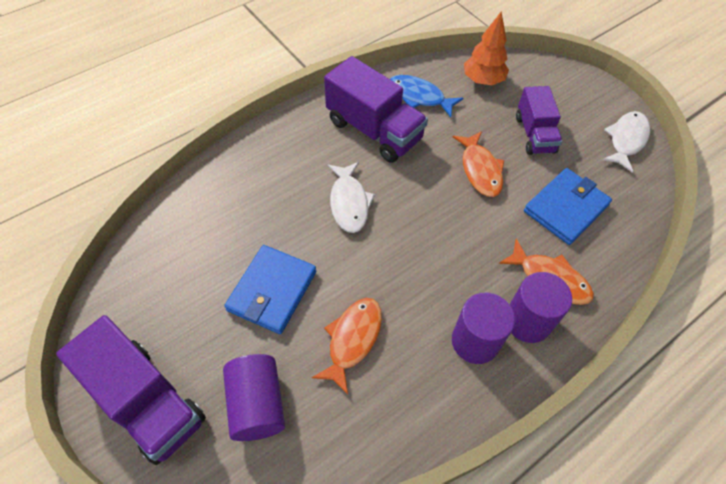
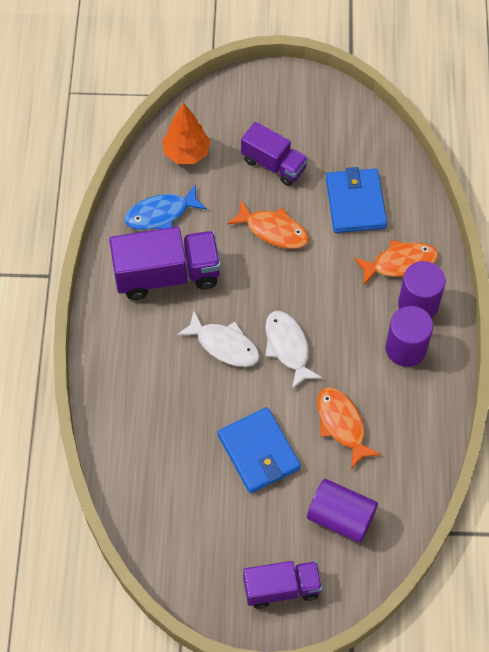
camera: 50 degrees left, 5 degrees up
purple truck [56,315,206,465] -> purple truck [243,561,322,609], size x0.65
white fish [602,111,650,173] -> white fish moved to [265,311,322,389]

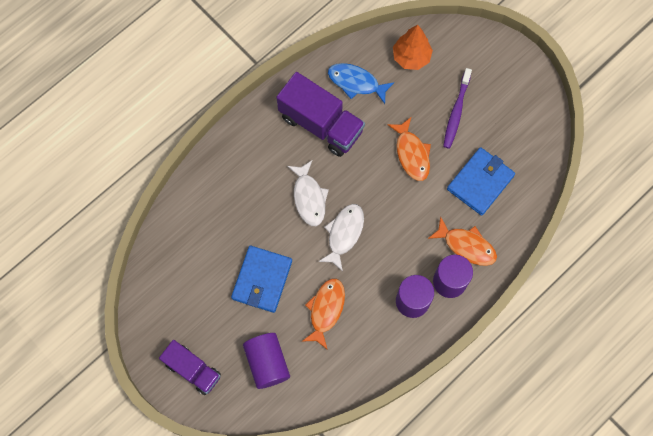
camera: 45 degrees right, 10 degrees up
purple truck [241,122,308,186] -> purple toothbrush [443,68,472,149]

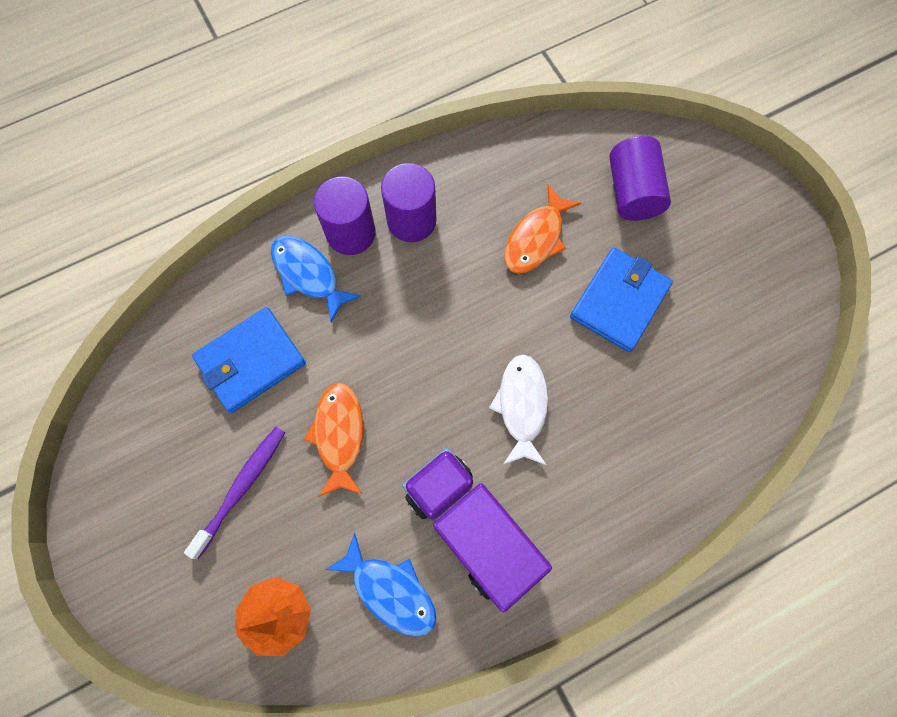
camera: 165 degrees left, 0 degrees up
purple truck [159,340,221,395] -> none
white fish [318,204,364,272] -> none
orange fish [428,216,497,266] -> blue fish [271,236,361,323]

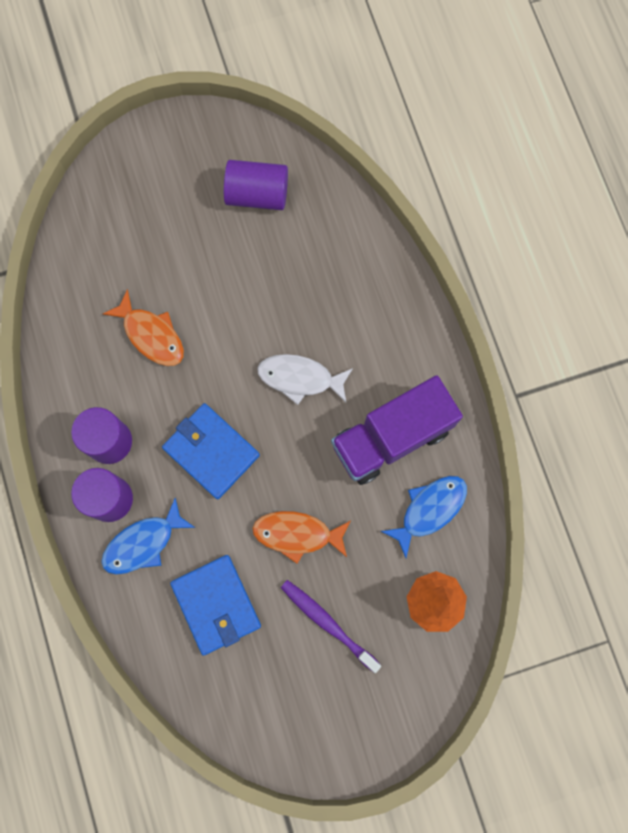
camera: 80 degrees left, 5 degrees up
blue wallet [570,248,673,352] -> blue wallet moved to [162,403,260,500]
purple cylinder [610,136,671,221] -> purple cylinder moved to [224,160,288,210]

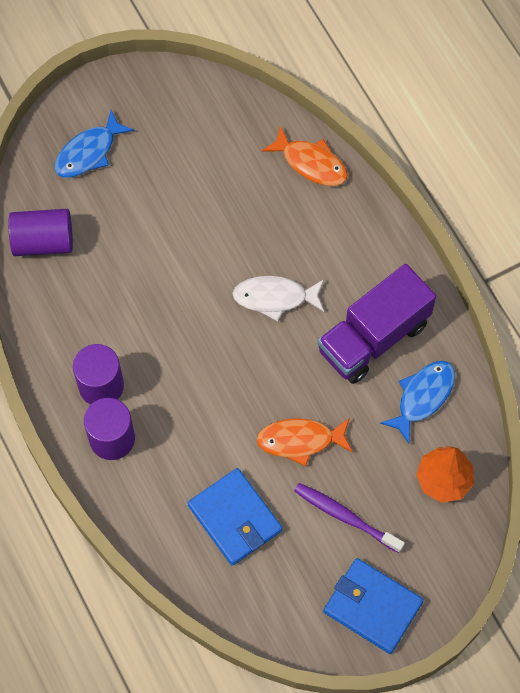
camera: 10 degrees left, 10 degrees down
blue fish [101,497,195,575] -> blue fish moved to [55,110,134,178]
orange fish [103,289,184,366] -> orange fish moved to [262,126,348,186]
blue wallet [162,403,260,500] -> blue wallet moved to [324,558,424,654]
purple cylinder [224,160,288,210] -> purple cylinder moved to [8,209,73,256]

